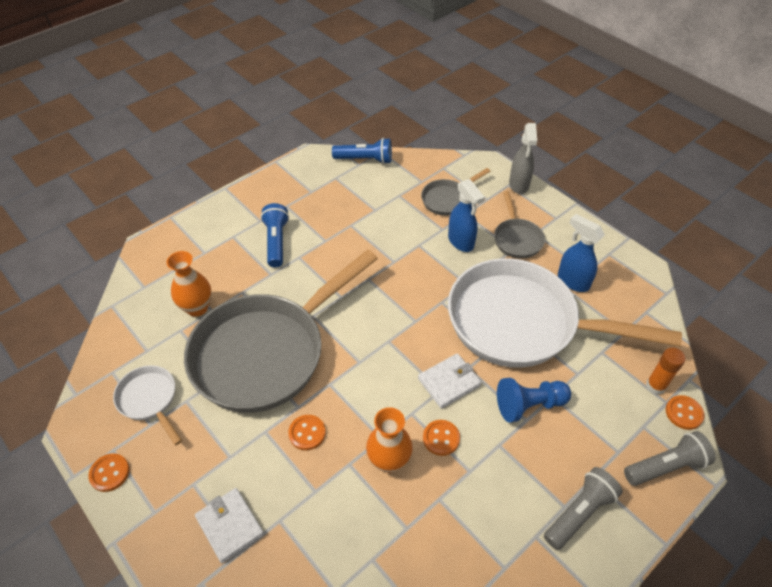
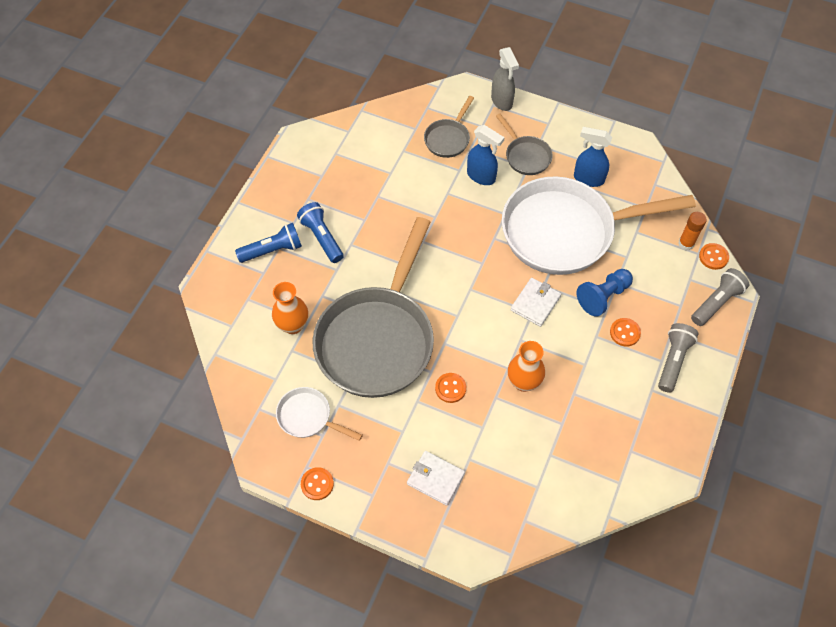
camera: 25 degrees left, 10 degrees up
blue flashlight [332,138,392,164] -> blue flashlight moved to [235,223,302,263]
orange button [423,420,460,456] -> orange button moved to [610,318,641,346]

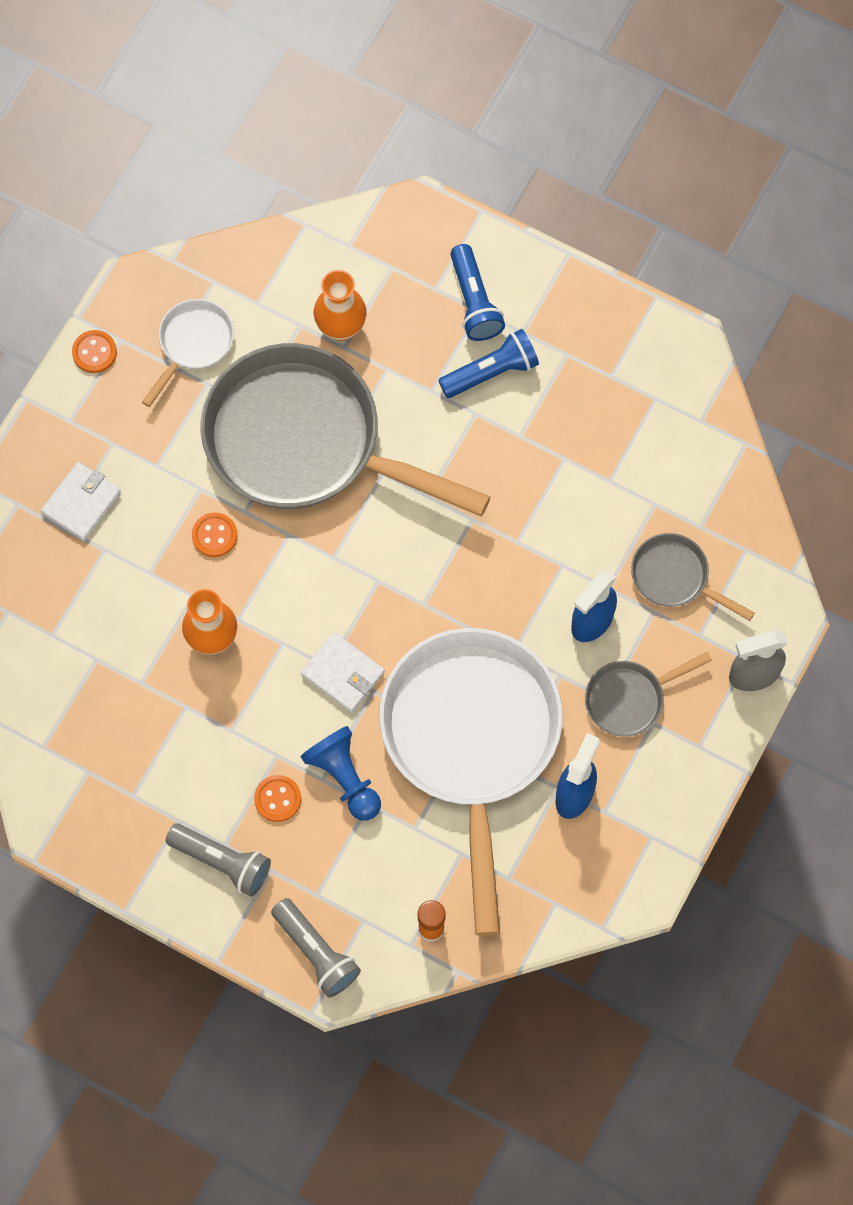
camera: 95 degrees right, 10 degrees up
orange button [699,243,729,270] -> none

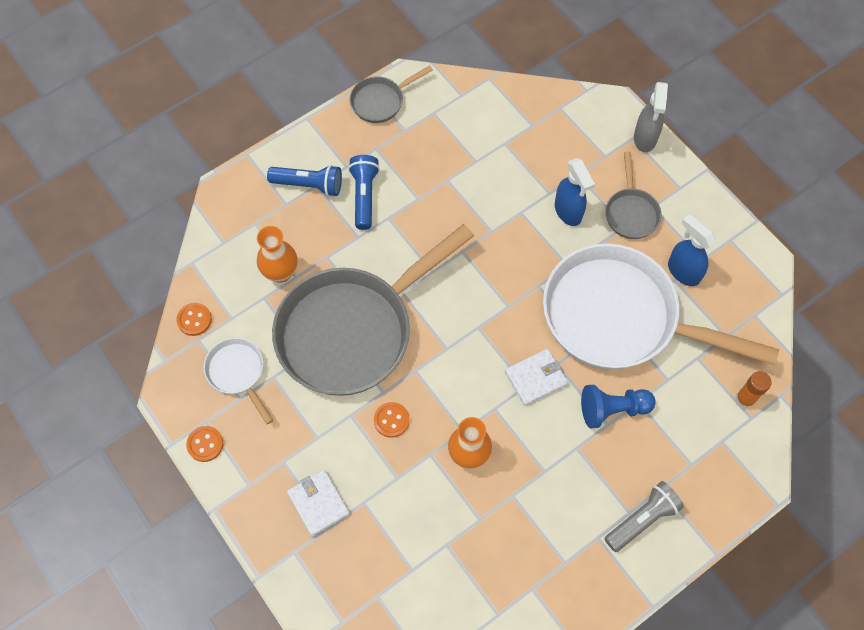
camera: 65 degrees left, 5 degrees down
orange button [254,775,301,822] -> orange button moved to [176,303,212,336]
grey flashlight [271,898,361,998] -> none
grey pan [631,533,755,621] -> grey pan moved to [350,65,433,123]

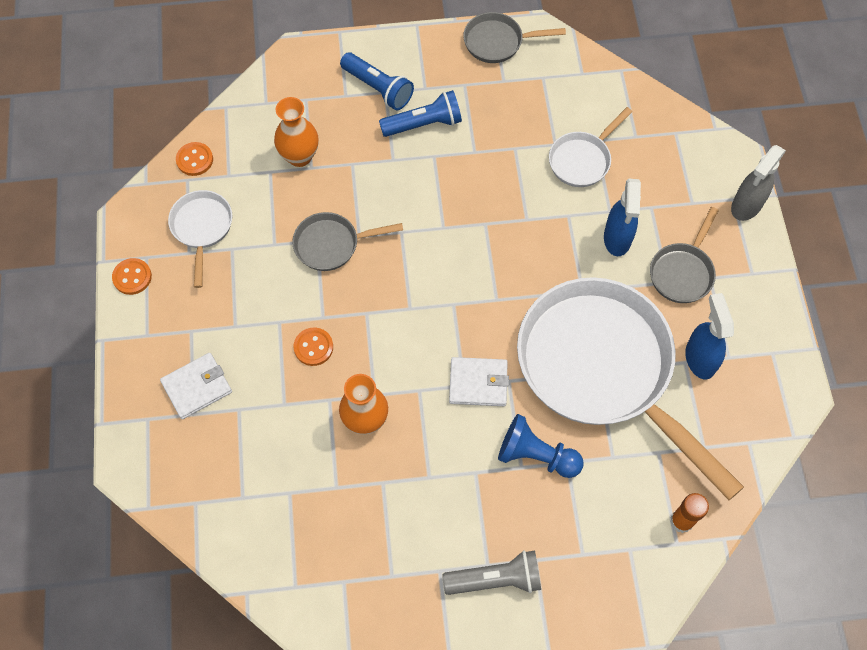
camera: 30 degrees right, 0 degrees up
grey pan [272,224,474,396] -> grey pan [293,212,403,271], size x0.43
white wallet [287,470,350,536] -> white wallet turned 60 degrees clockwise [160,353,232,419]
blue flashlight [348,155,380,230] -> blue flashlight turned 45 degrees clockwise [379,90,462,137]
none -> white pan [549,107,632,187]

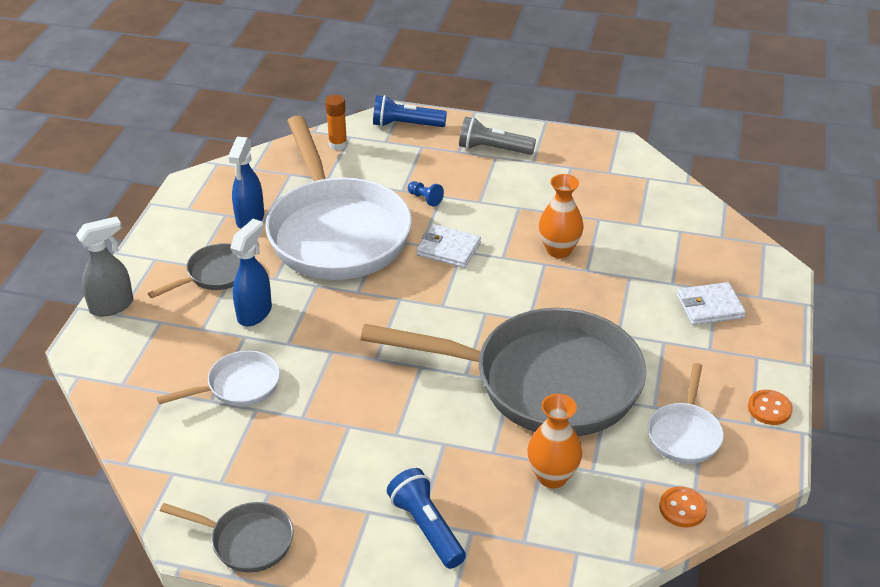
camera: 160 degrees left, 25 degrees down
grey pan [293,212,403,271] -> grey pan [360,308,646,436], size x2.31
orange button [294,328,333,366] -> none
blue flashlight [379,90,462,137] -> blue flashlight moved to [373,95,447,127]
blue pawn [498,414,584,478] -> blue pawn [408,181,444,207], size x0.53

